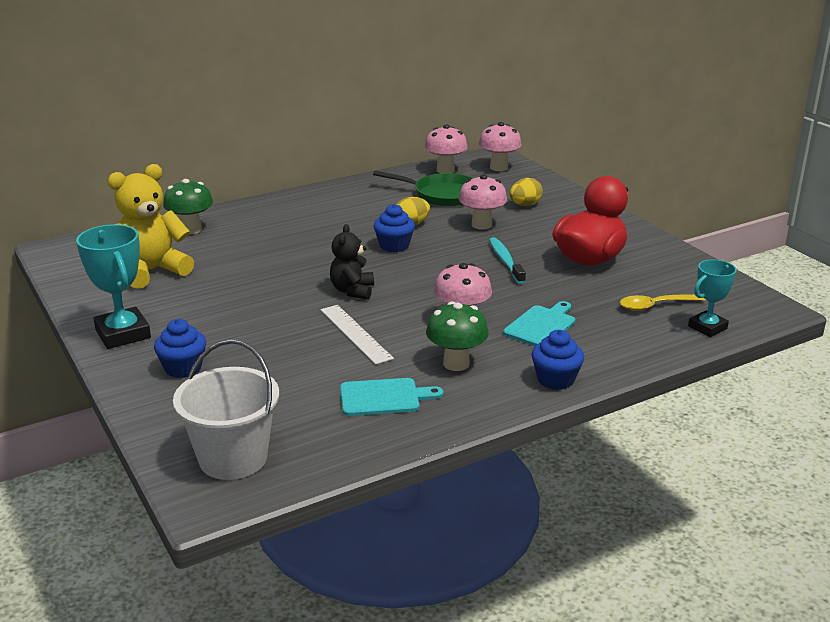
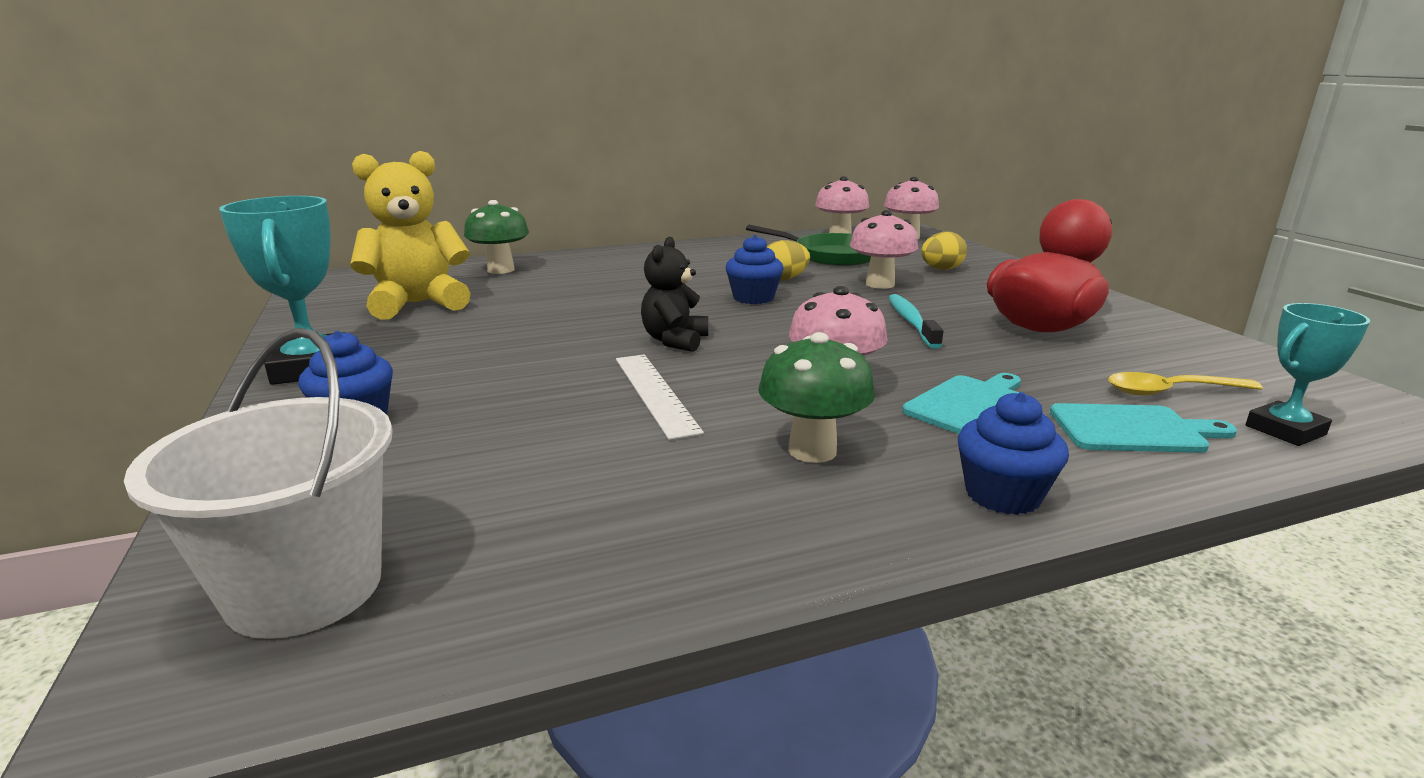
camera: 10 degrees right, 5 degrees down
turquoise cutting board [340,378,443,416] -> turquoise cutting board moved to [1050,403,1237,453]

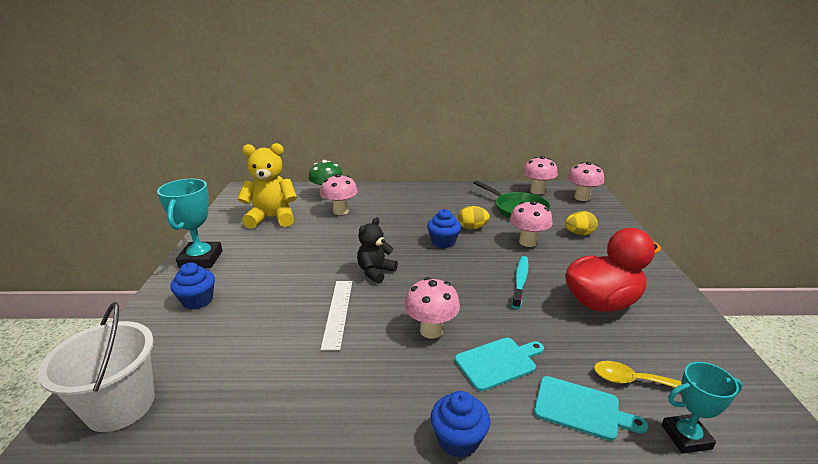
camera: 20 degrees right, 5 degrees up
green mushroom [758,332,875,463] -> none
none -> pink mushroom [321,174,358,215]

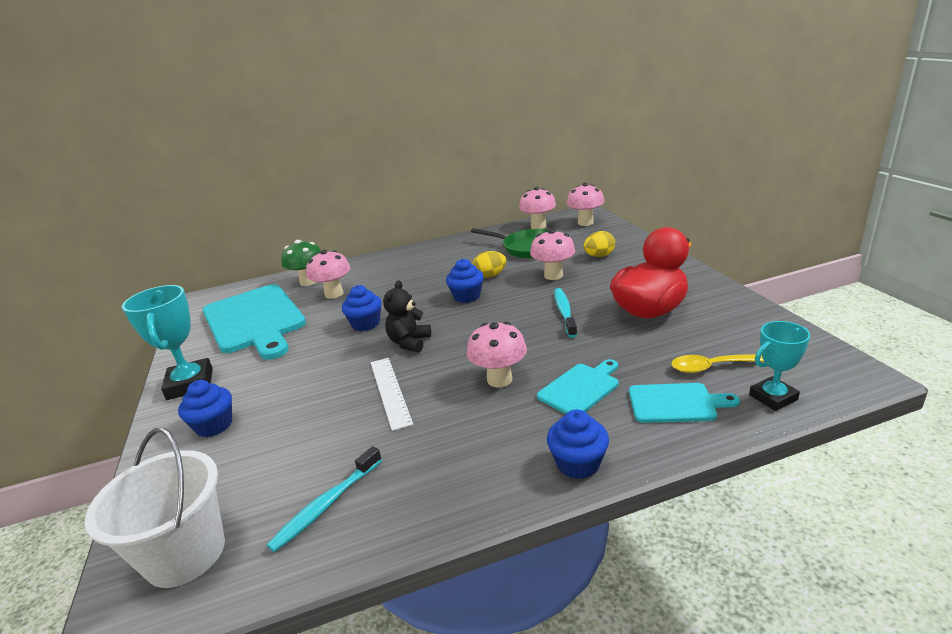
camera: 15 degrees left, 0 degrees up
yellow teddy bear [237,143,297,229] -> turquoise cutting board [203,284,306,360]
none -> turquoise toothbrush [267,446,382,552]
none -> blue cupcake [342,285,382,331]

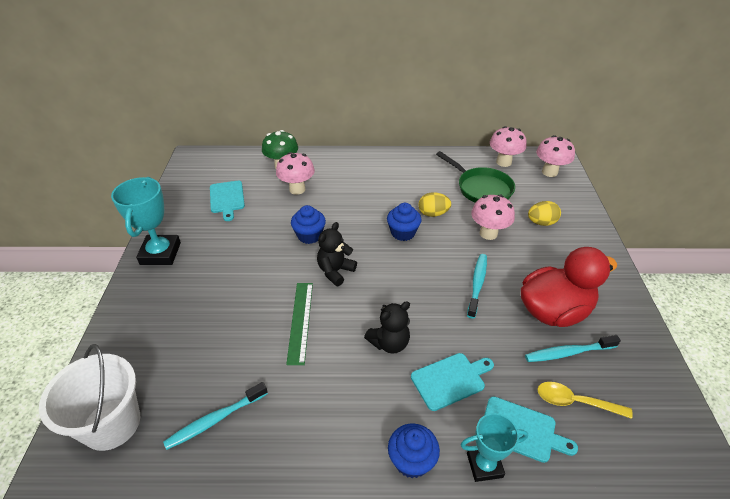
camera: 15 degrees right, 15 degrees up
blue cupcake [178,380,232,438] -> none
turquoise cutting board [203,284,306,360] -> turquoise cutting board [210,181,245,221], size x0.47
white ruler [371,358,413,431] -> green ruler [286,283,313,365]
pink mushroom [467,322,527,387] -> black teddy bear [364,301,410,354]
turquoise trophy [749,321,810,411] -> turquoise trophy moved to [461,413,528,482]
none -> turquoise toothbrush [525,335,621,362]

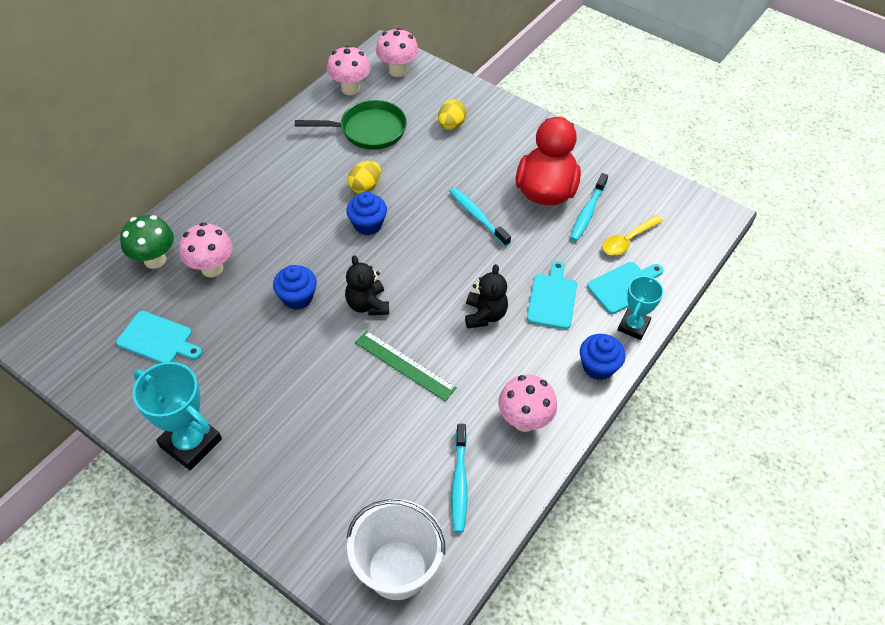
camera: 55 degrees left, 10 degrees up
pink mushroom [471,194,515,240] -> pink mushroom moved to [498,375,557,432]

